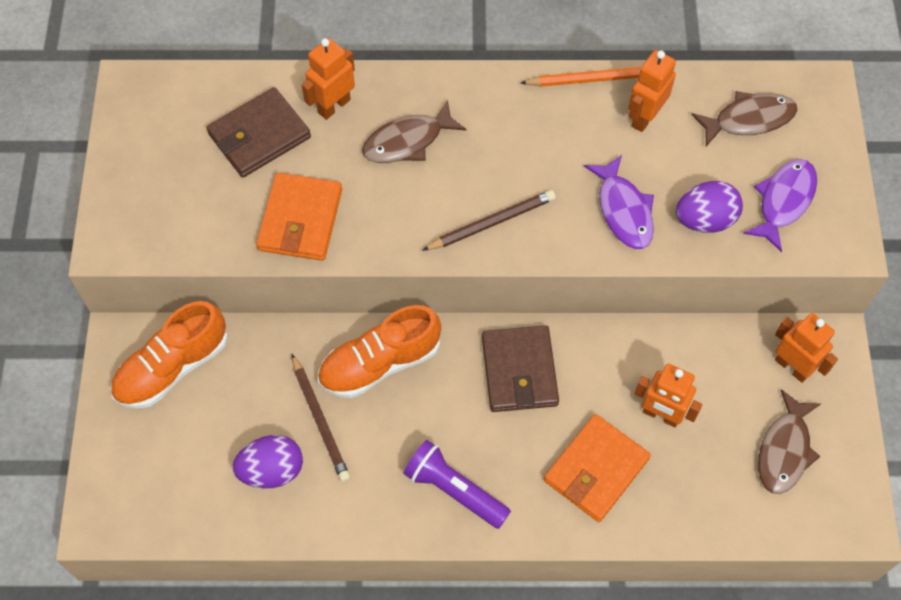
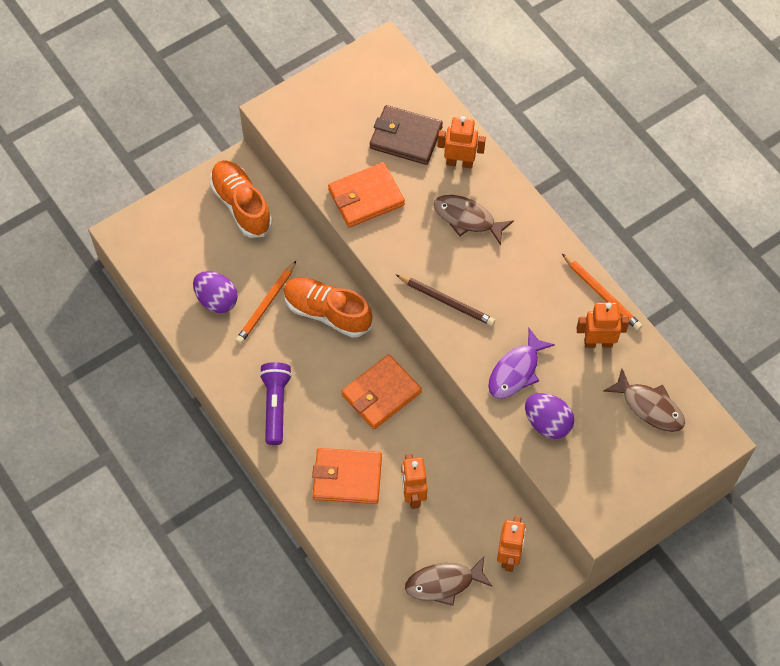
camera: 55 degrees right, 0 degrees up
orange shoe [111,301,228,409] -> orange shoe turned 45 degrees clockwise [210,160,272,238]
brown pencil [292,354,350,482] -> orange pencil [236,261,296,344]
brown wallet [482,325,559,412] -> orange wallet [341,354,422,429]
purple fish [743,159,817,252] -> none

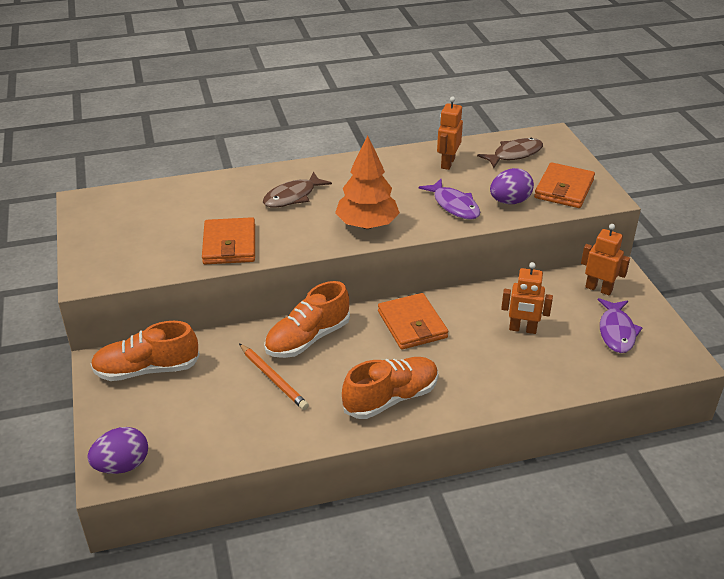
camera: 70 degrees left, 25 degrees down
purple egg [193,271,238,313] -> purple egg moved to [87,427,148,474]
purple flashlight [259,362,292,445] -> orange shoe [342,357,439,419]
orange wallet [312,448,382,504] -> orange wallet moved to [534,162,595,208]
brown wallet [370,105,443,165] -> none
brown pencil [396,275,495,326] -> orange tree [335,135,400,229]
brown fish [405,556,493,606] -> purple fish [598,298,643,353]
orange robot [438,116,486,169] -> none
orange pencil [562,254,642,331] -> none

